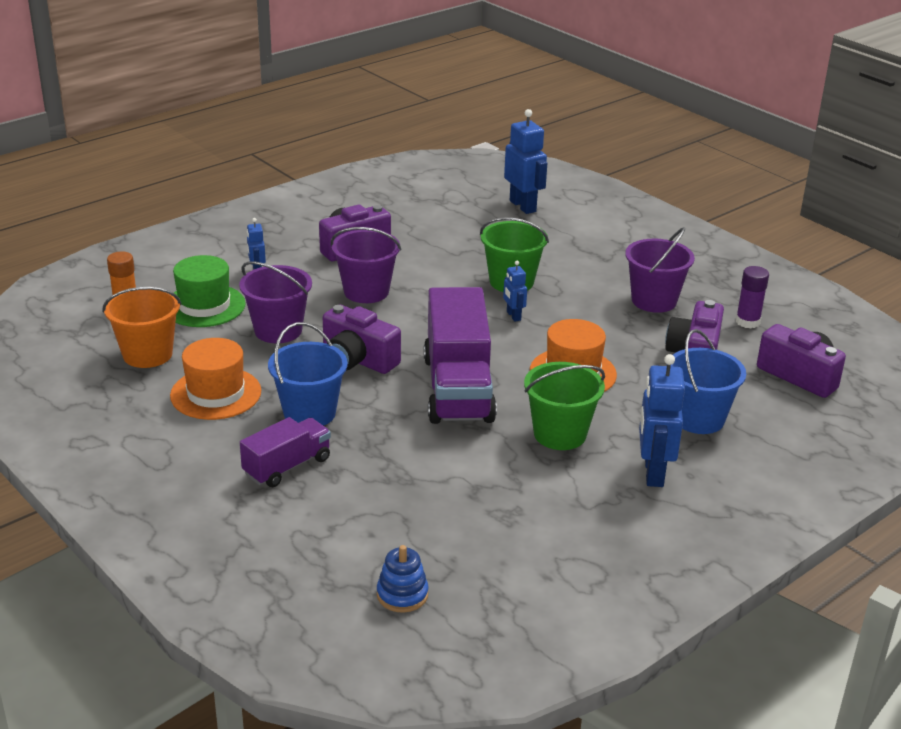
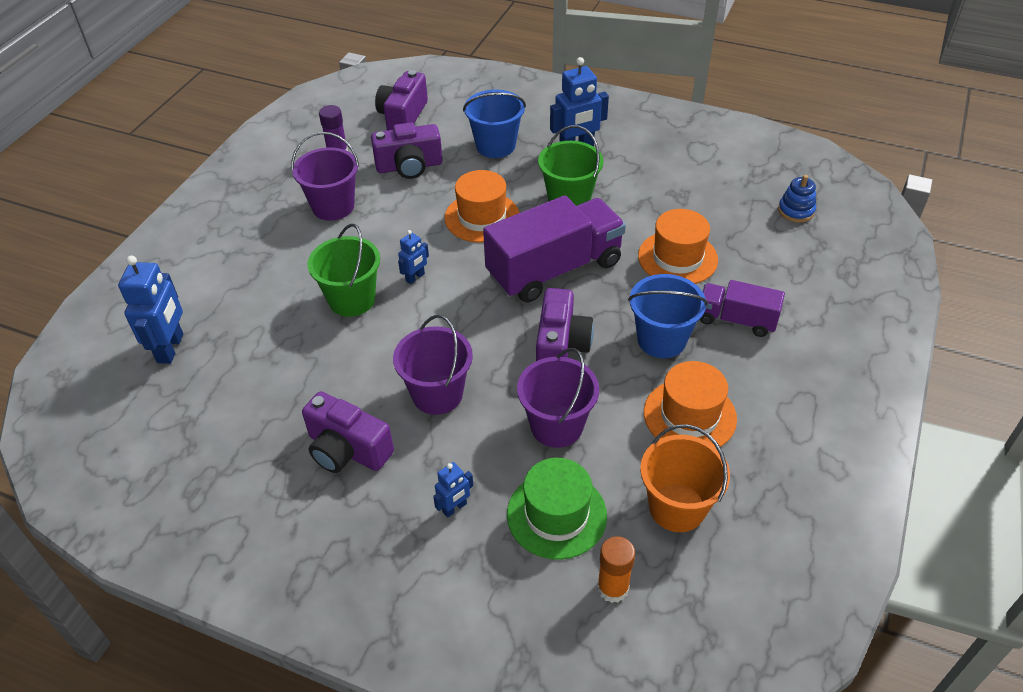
camera: 115 degrees left, 15 degrees up
blue robot [504,109,547,214] -> blue robot turned 150 degrees clockwise [118,256,183,364]
none -> orange hat [638,209,718,284]

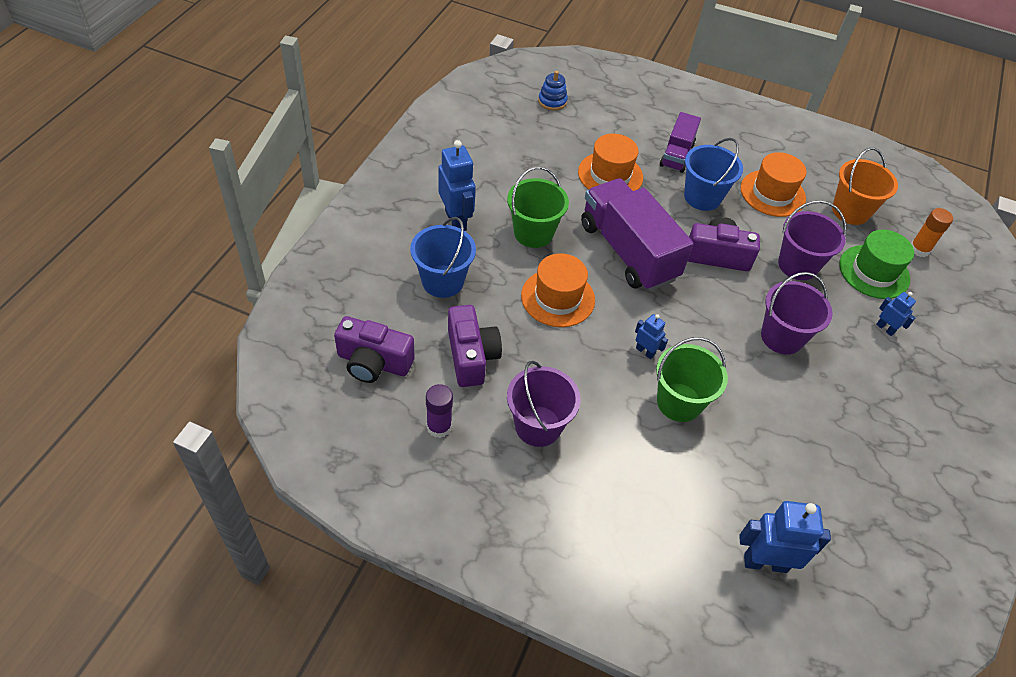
camera: 95 degrees left, 5 degrees up
purple camera [302,391,394,473] -> none

